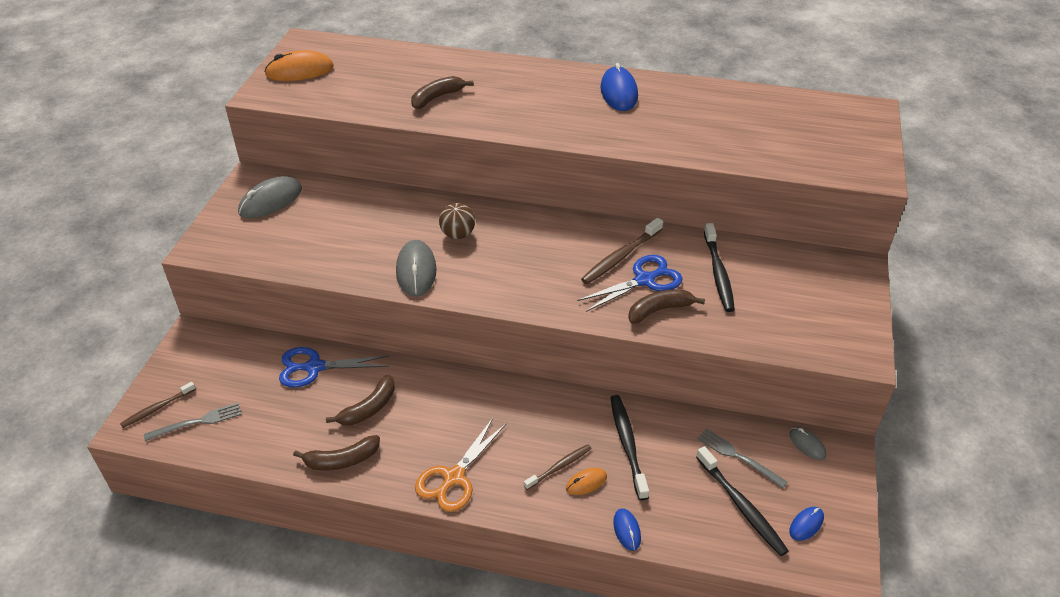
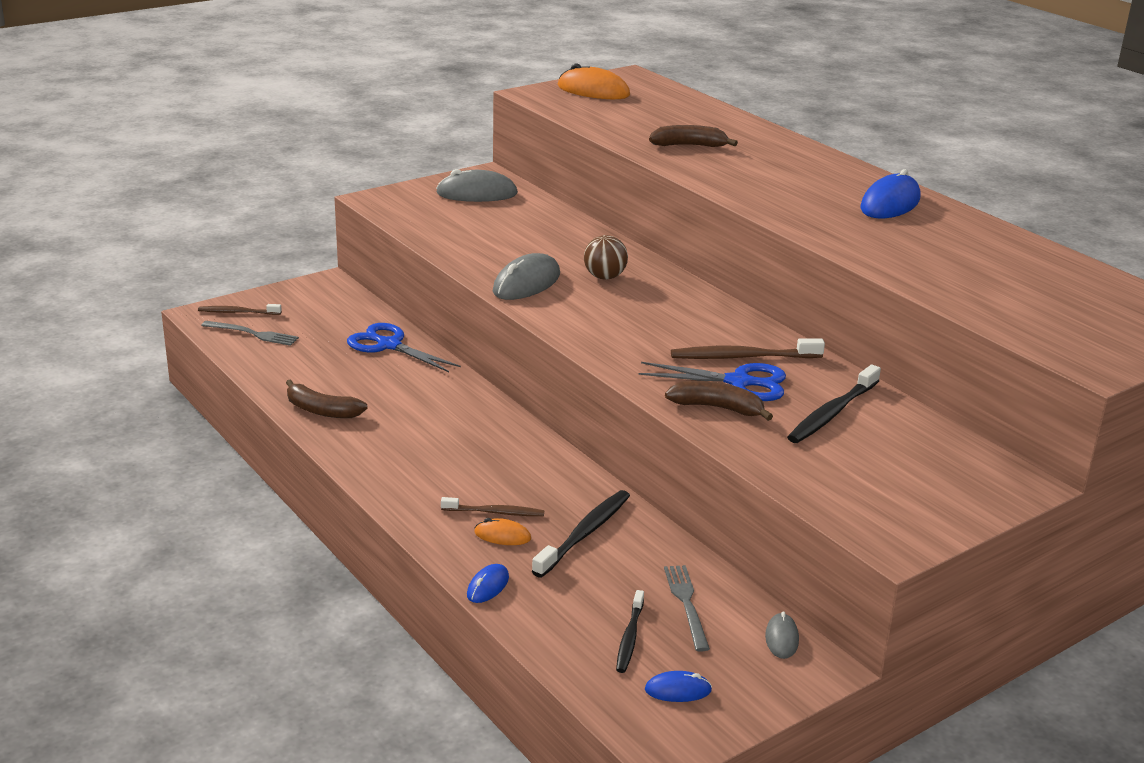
camera: 40 degrees right, 15 degrees down
brown banana [326,374,395,425] -> none
orange scissors [415,418,506,512] -> none
black toothbrush [696,446,789,556] -> black toothbrush [616,590,644,673], size x0.64

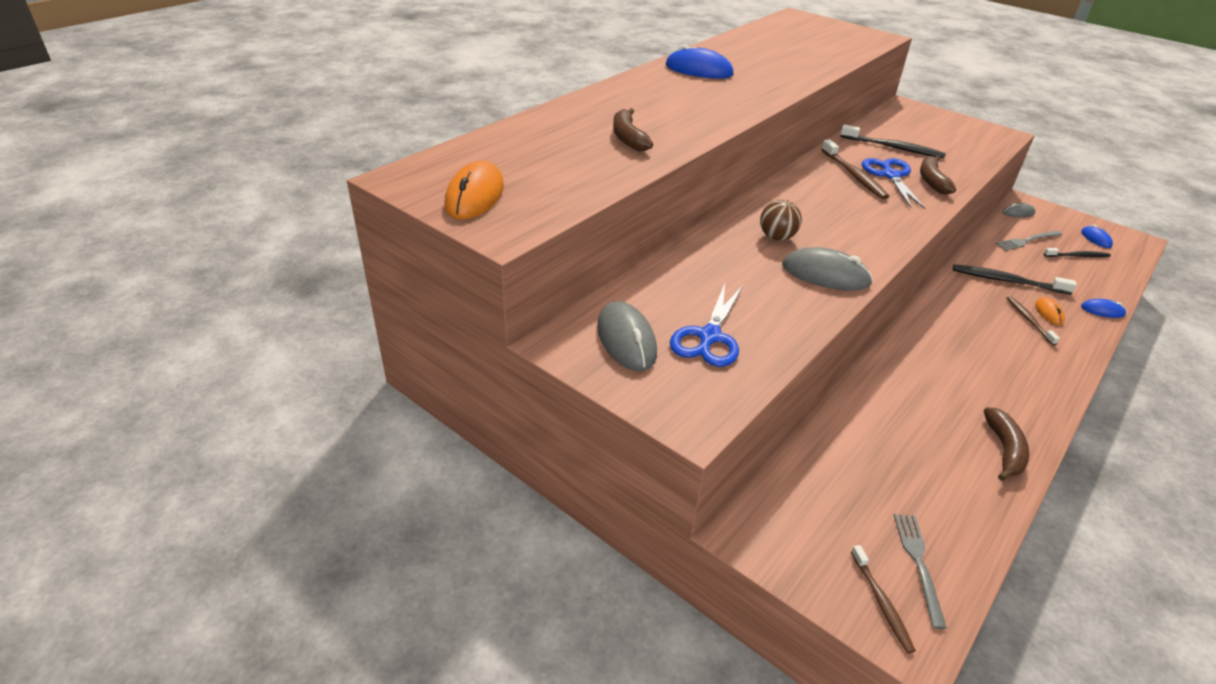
camera: 105 degrees left, 10 degrees up
blue scissors [347,323,461,372] -> blue scissors moved to [670,284,743,367]

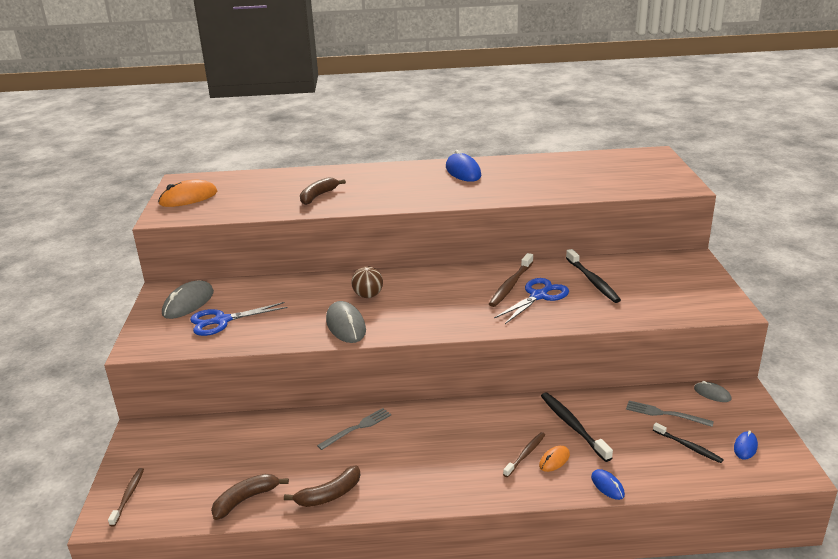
camera: 50 degrees right, 10 degrees down
brown toothbrush [851,545,916,653] -> brown toothbrush turned 150 degrees clockwise [108,468,144,526]
grey fork [894,514,947,629] -> grey fork moved to [317,408,392,450]
brown banana [920,156,956,195] -> brown banana moved to [211,474,289,520]

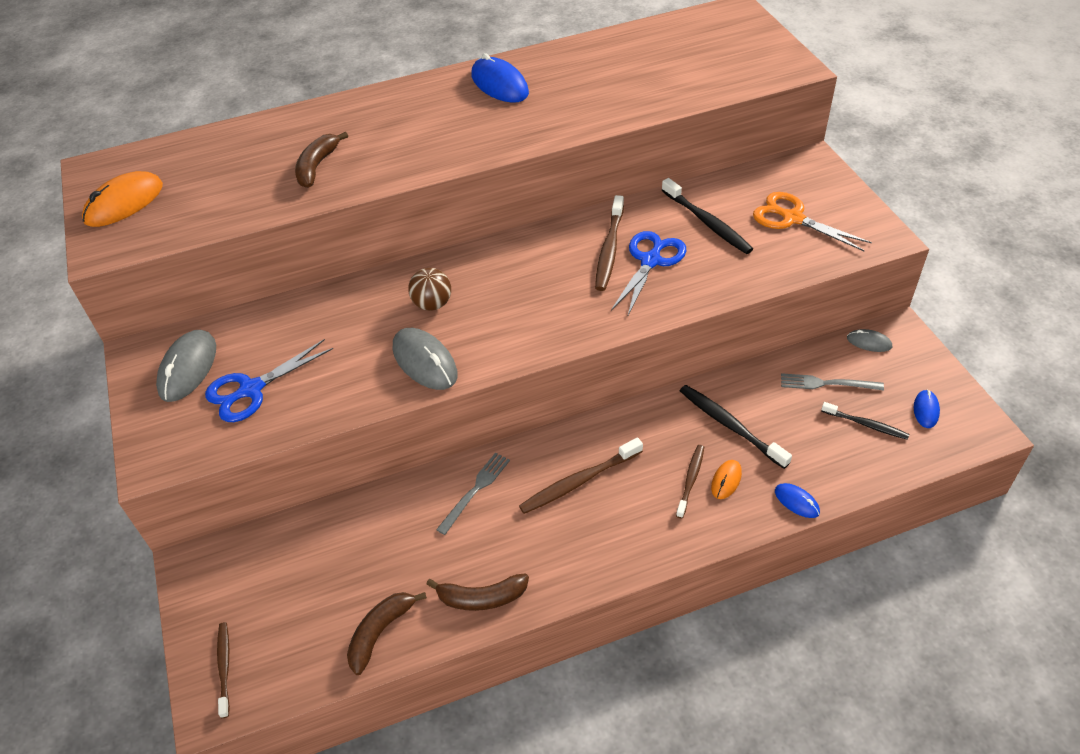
camera: 15 degrees left, 20 degrees up
brown banana [284,465,360,507] -> brown banana turned 45 degrees clockwise [426,573,529,611]
none -> brown toothbrush [519,438,643,514]
none -> orange scissors [753,192,872,251]

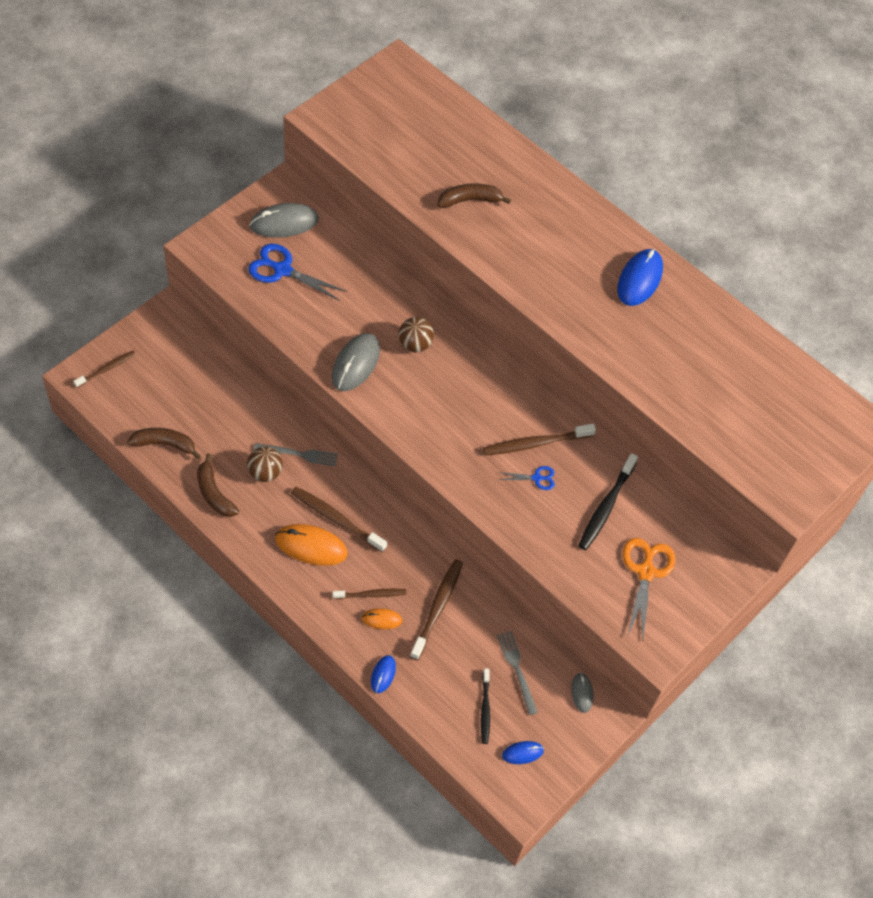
camera: 55 degrees right, 10 degrees up
orange mouse [82,171,163,227] -> orange mouse moved to [275,524,348,566]
blue scissors [611,231,686,317] -> blue scissors [499,466,555,490], size x0.52
black toothbrush [680,385,792,469] -> brown toothbrush [410,559,463,660]
none -> brown ball [247,446,283,482]

